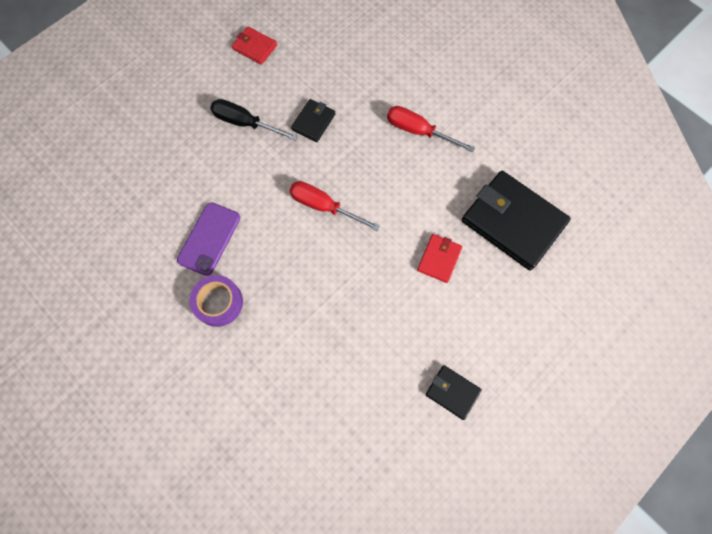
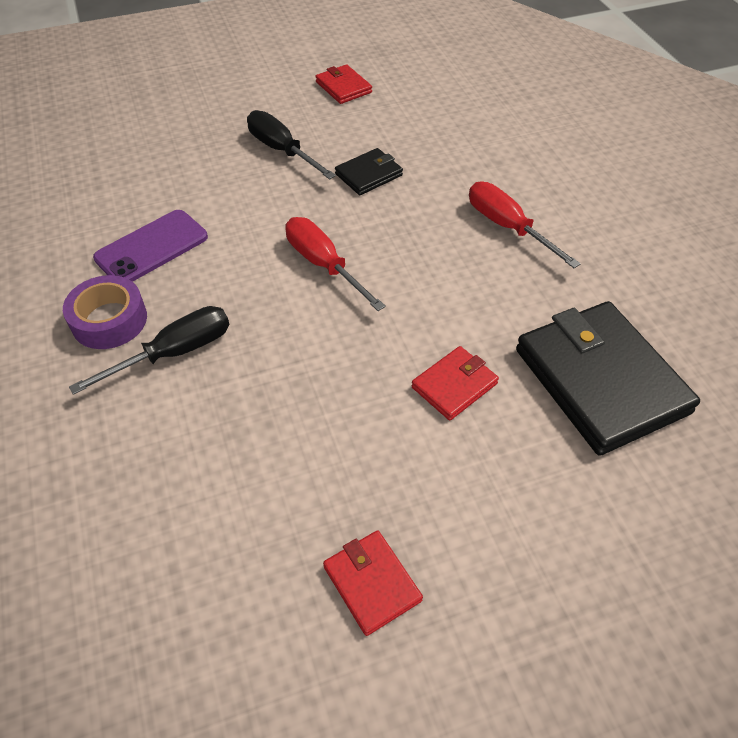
camera: 25 degrees right, 20 degrees down
black wallet [426,365,482,420] -> red wallet [323,530,423,636]
none -> black screwdriver [69,306,229,395]

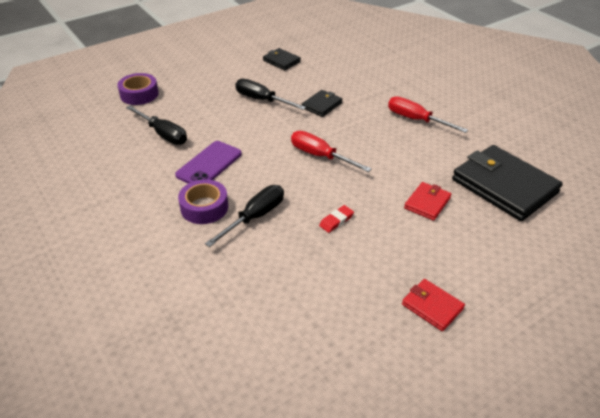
camera: 15 degrees left, 10 degrees down
red wallet [315,65,372,104] -> black wallet [263,48,301,70]
none -> purple tape [117,73,159,105]
none -> black screwdriver [126,105,187,145]
none -> red eraser [319,205,354,233]

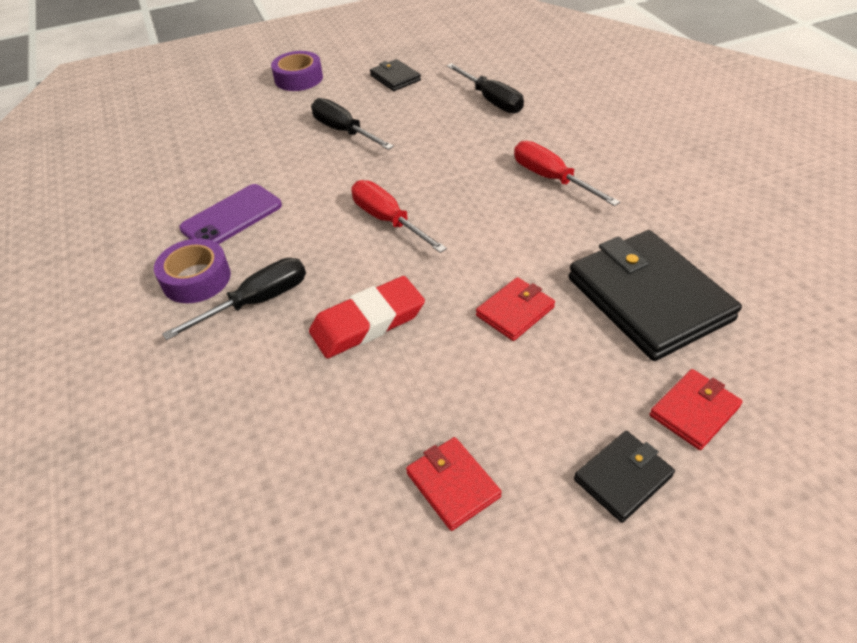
camera: 15 degrees right, 5 degrees up
purple tape [117,73,159,105] -> purple tape moved to [271,51,323,91]
black screwdriver [126,105,187,145] -> black screwdriver moved to [447,63,524,113]
black wallet [302,90,343,117] -> black wallet moved to [574,431,675,523]
red eraser [319,205,354,233] -> red eraser [309,276,425,359], size x2.07
none -> red wallet [649,369,743,450]

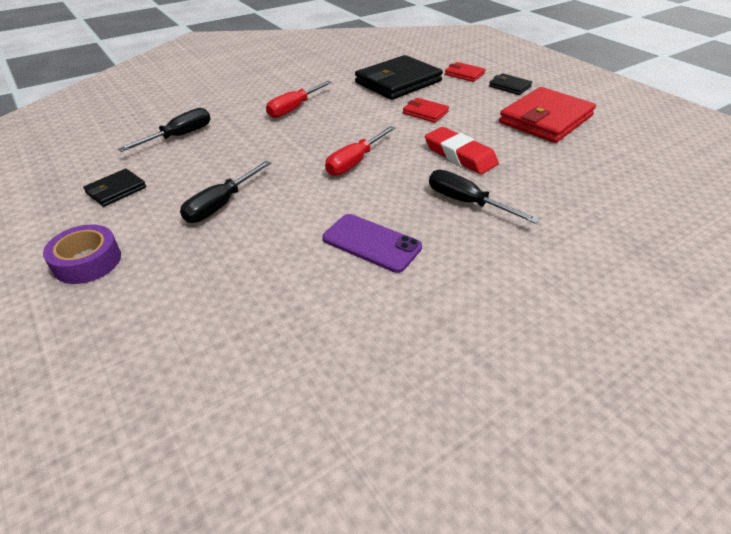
camera: 105 degrees left, 5 degrees down
purple tape [154,238,231,303] -> none
red wallet [406,437,502,531] -> red wallet [499,87,596,143], size x2.09

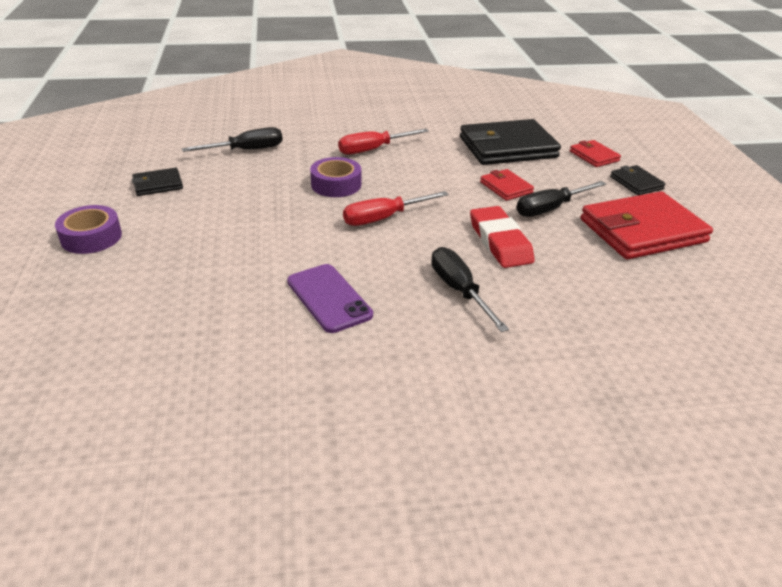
camera: 25 degrees right, 5 degrees down
black screwdriver [180,160,271,223] -> black screwdriver moved to [516,181,606,217]
none -> purple tape [310,157,361,197]

